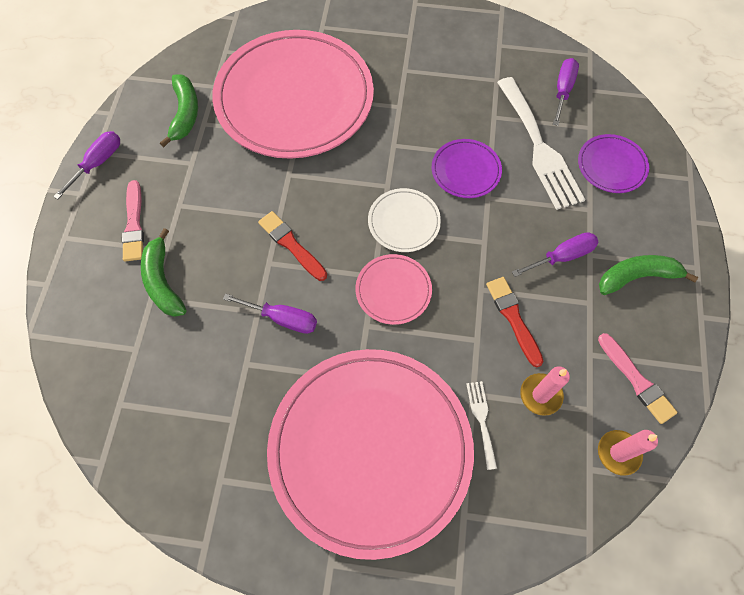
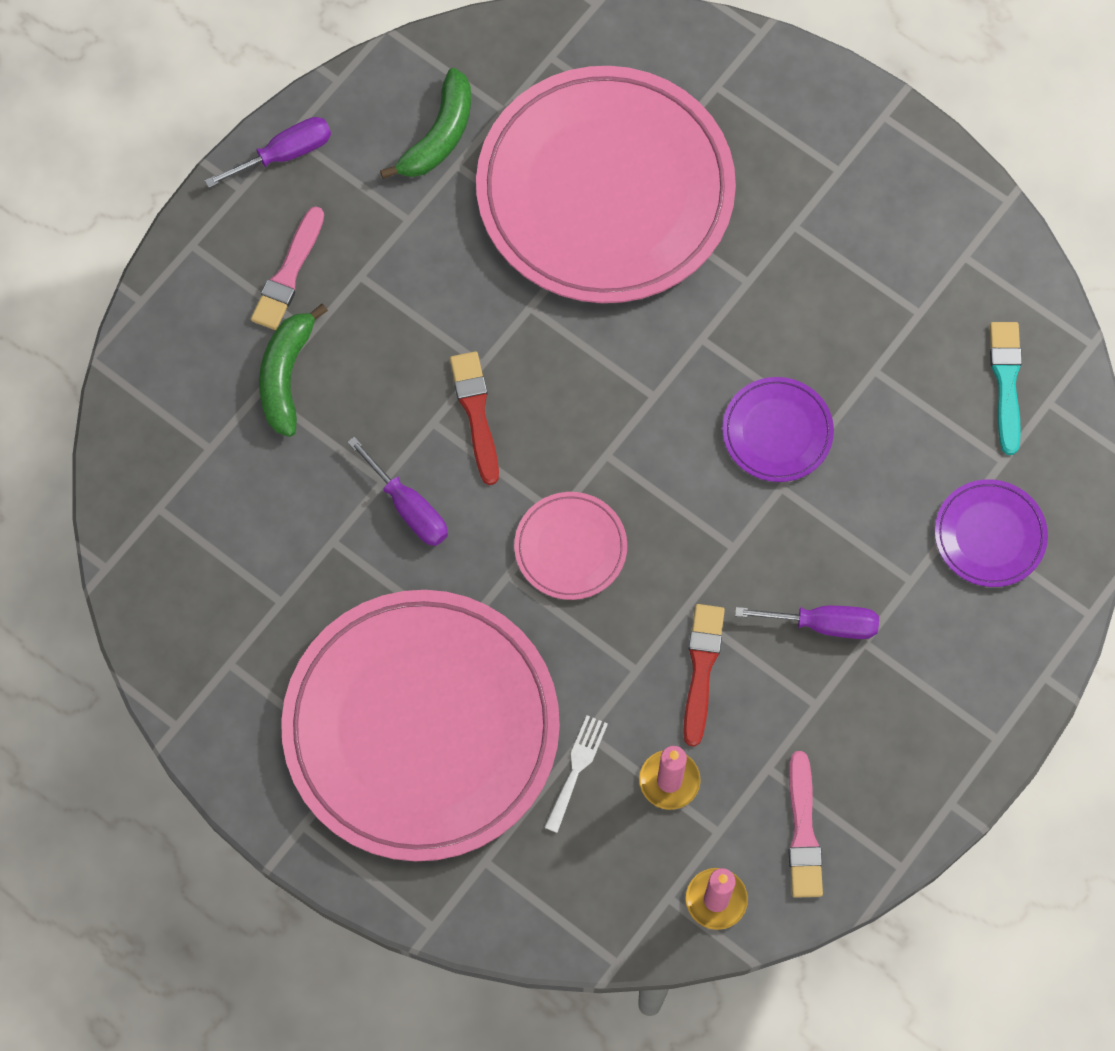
camera: 30 degrees right, 5 degrees up
white plate [368,188,441,252] -> none
white fork [497,77,585,210] -> none
purple screwdriver [553,58,579,126] -> turquoise brush [990,322,1022,455]
green banana [599,255,698,295] -> none

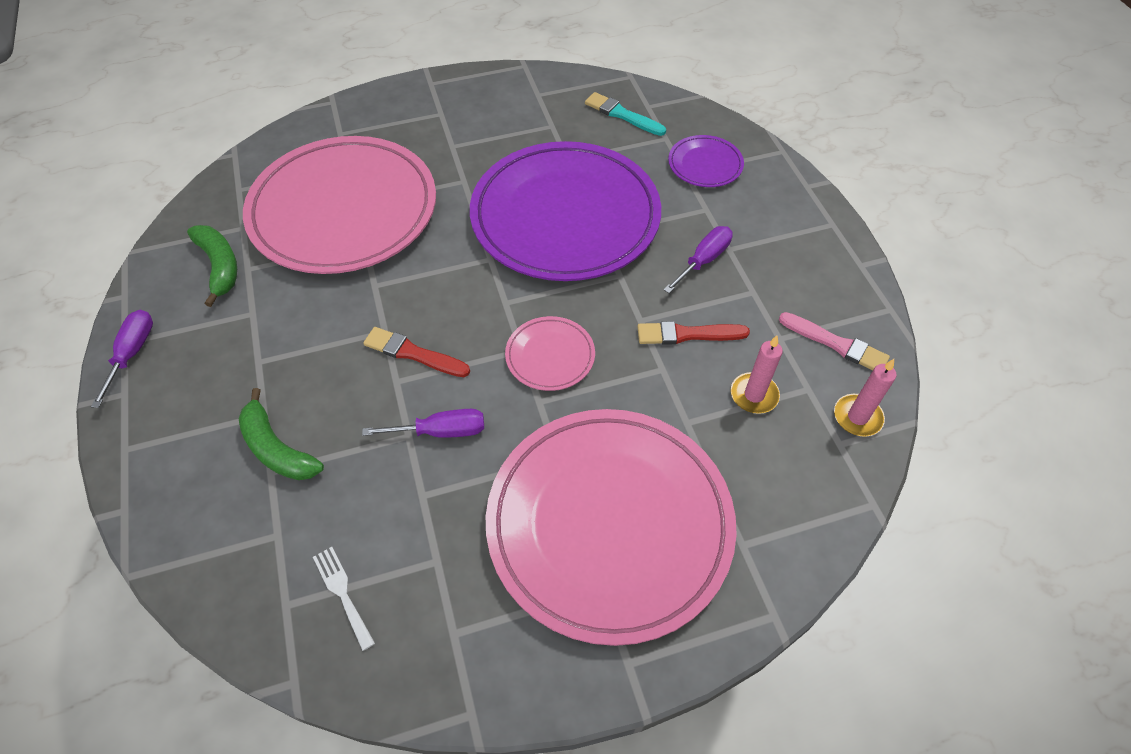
camera: 55 degrees left, 15 degrees down
pink brush [251,206,324,330] -> none
white fork [544,715,608,833] -> white fork moved to [313,547,375,651]
red brush [683,604,725,747] -> red brush turned 45 degrees counterclockwise [638,321,750,345]
purple plate [722,377,834,482] -> purple plate [470,141,661,281], size x2.39

